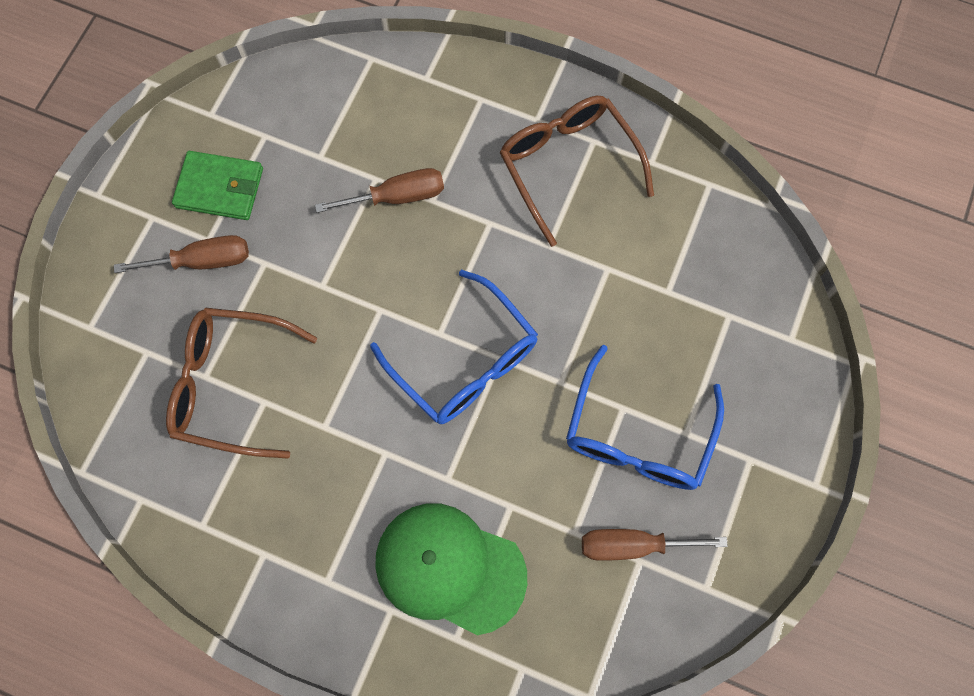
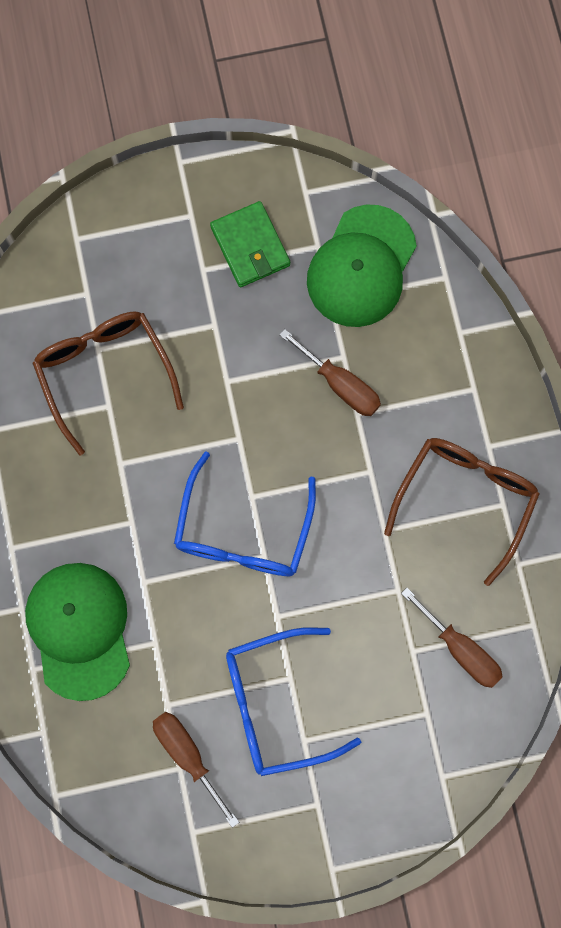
camera: 55 degrees right, 5 degrees up
brown screwdriver [114,235,249,273] -> brown screwdriver moved to [401,588,503,688]
none -> green cap [307,204,417,327]

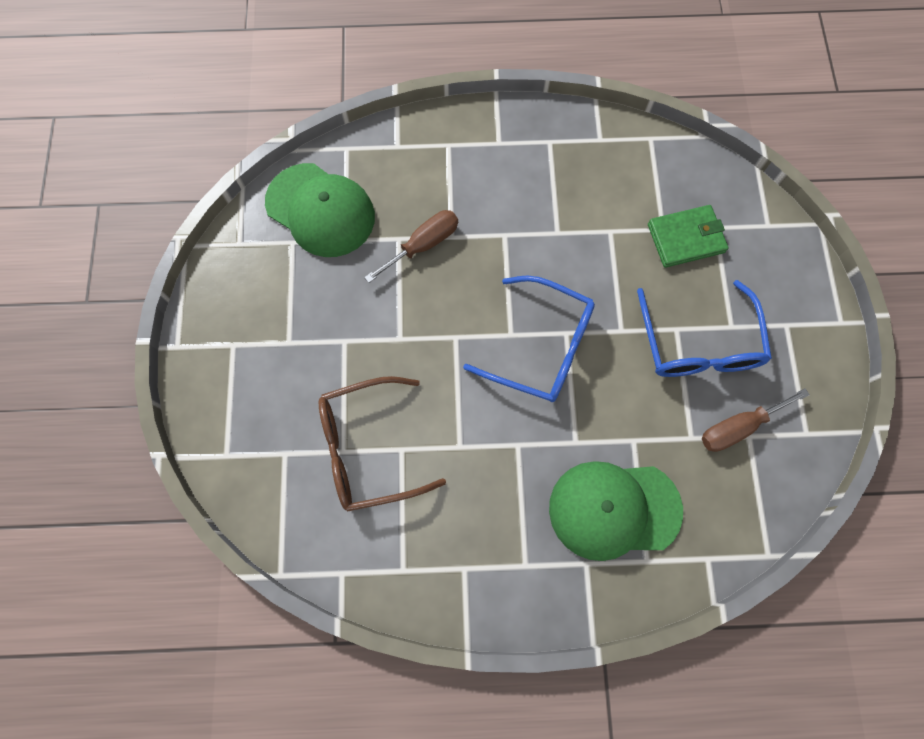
camera: 80 degrees left, 5 degrees down
green wallet [210,201,290,287] -> green wallet moved to [648,205,729,268]
brown glasses [384,438,540,586] -> none
brown screwdriver [401,588,503,688] -> none

